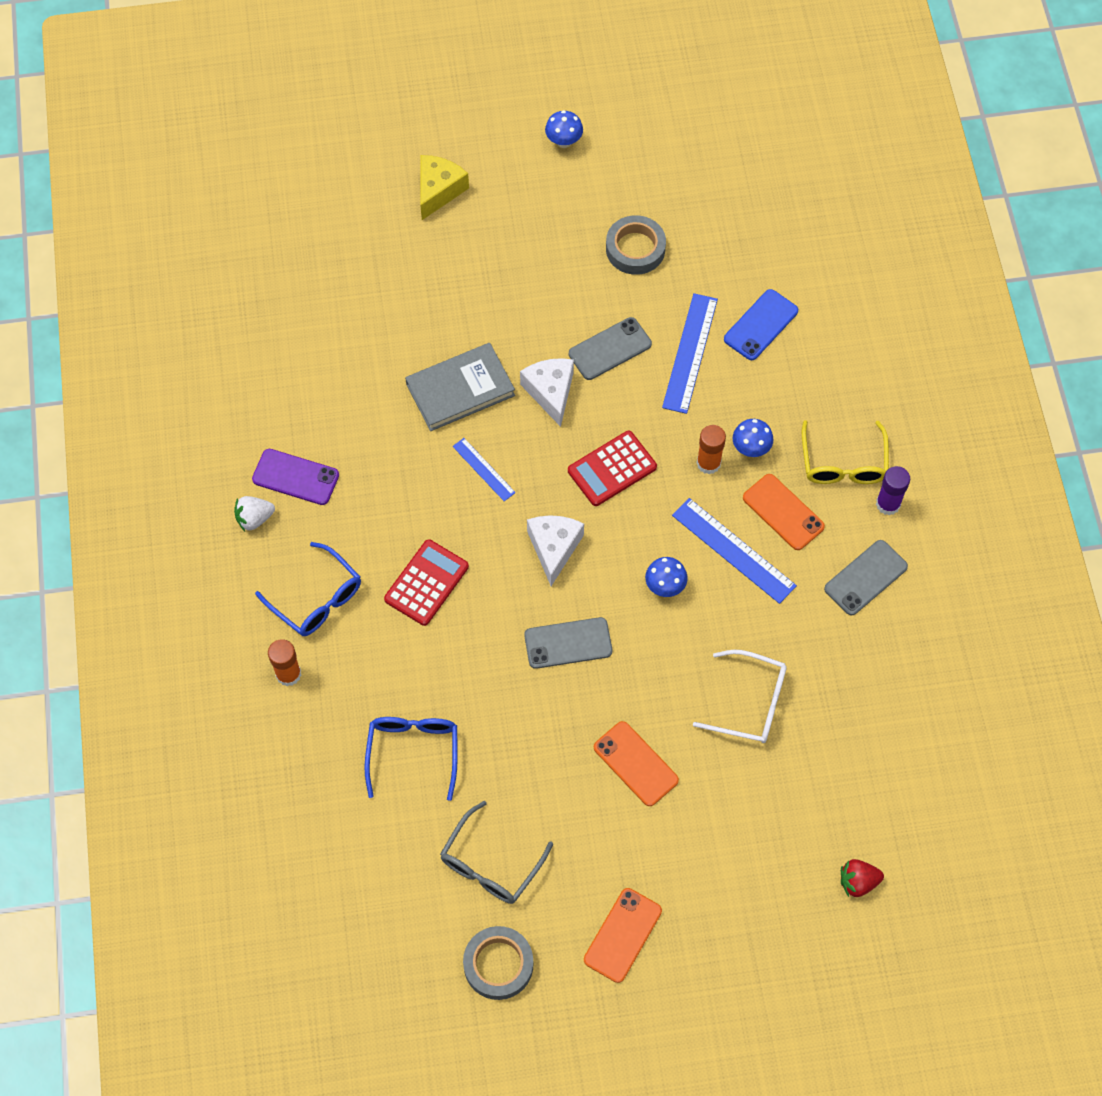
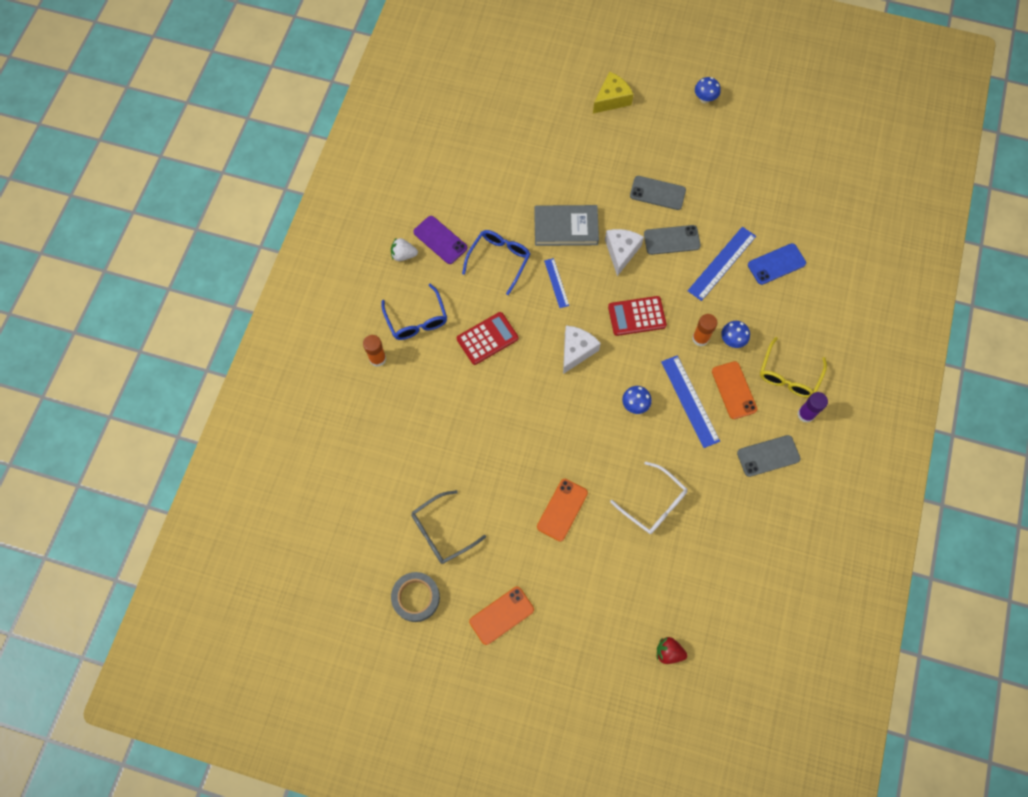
camera: 25 degrees right, 5 degrees up
blue glasses [365,717,458,801] -> blue glasses moved to [462,230,530,295]
grey phone [524,617,612,669] -> grey phone moved to [630,176,686,210]
orange phone [594,721,679,806] -> orange phone turned 45 degrees clockwise [537,479,588,541]
grey tape [606,215,666,275] -> none

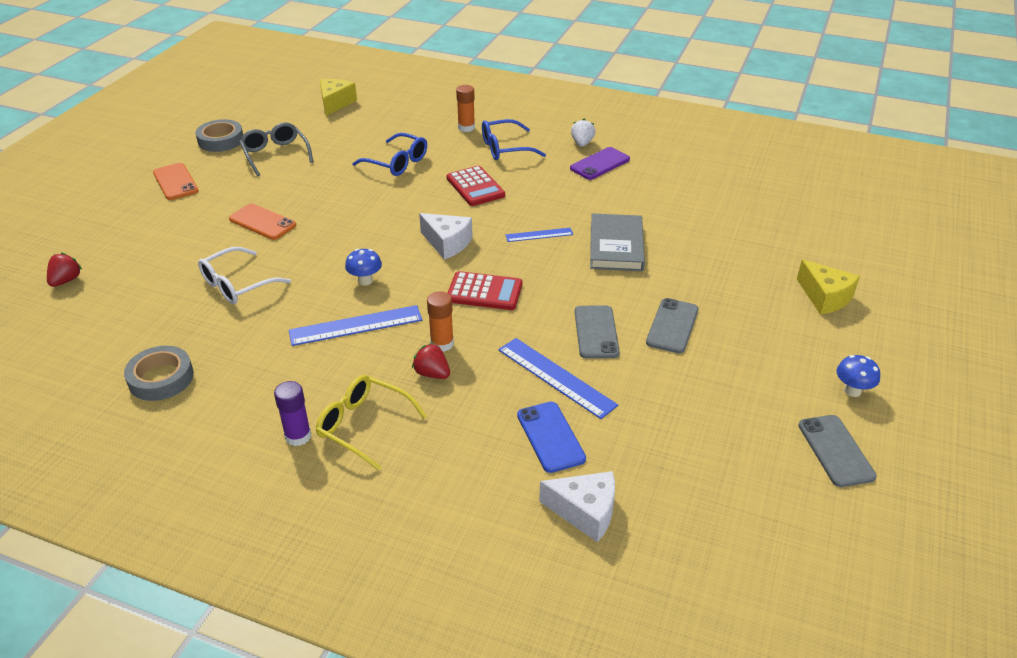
camera: 95 degrees right, 30 degrees down
blue glasses [462,230,530,295] -> blue glasses moved to [352,133,427,176]
white cheese [605,229,644,276] -> white cheese moved to [539,471,615,542]
red calculator [608,296,667,336] -> red calculator turned 105 degrees clockwise [448,271,522,310]
orange phone [712,361,757,419] -> none
blue mushroom [721,321,750,348] -> red strawberry [412,343,450,379]
grey phone [737,435,800,477] -> grey phone moved to [798,415,877,487]
none -> grey tape [124,346,194,401]
none -> yellow cheese [320,79,357,116]

